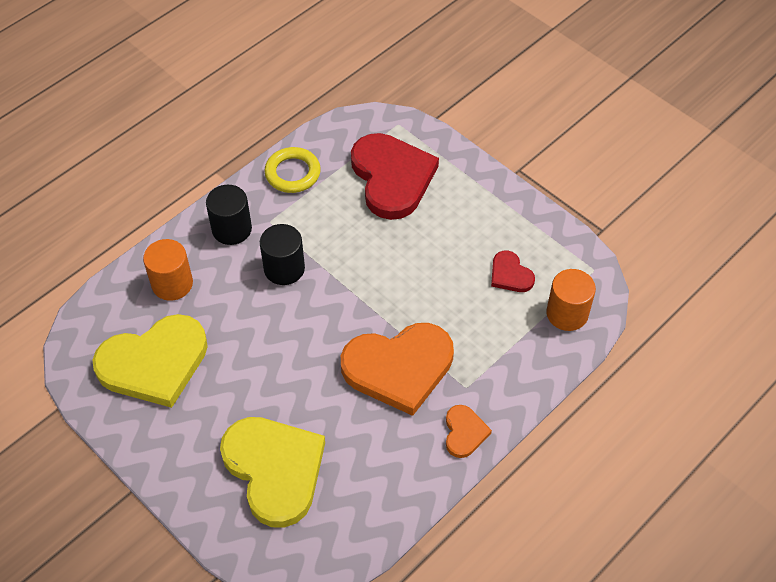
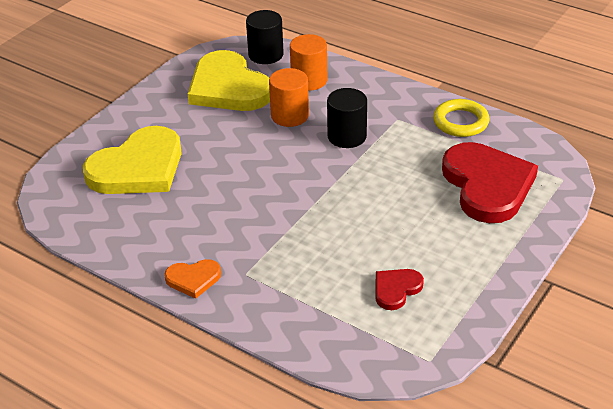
camera: 80 degrees right, 15 degrees down
black cylinder [206,185,252,245] -> black cylinder moved to [246,10,284,64]
orange heart [341,323,454,416] -> none
red heart [351,133,439,220] -> red heart turned 75 degrees counterclockwise [442,142,538,223]
orange cylinder [546,269,596,331] -> orange cylinder moved to [269,68,309,127]

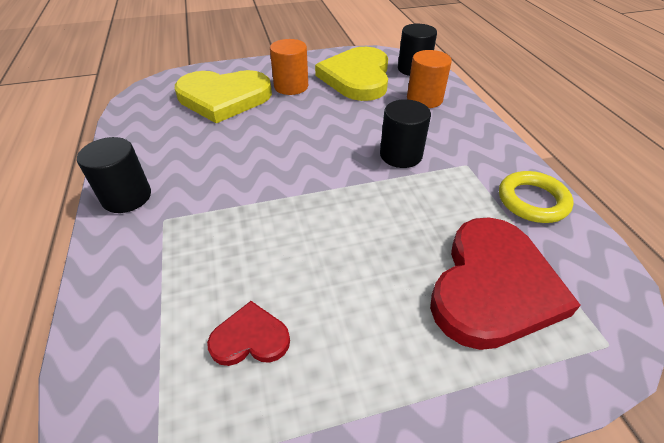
camera: 40 degrees right, 5 degrees up
orange heart [164,259,221,299] -> black cylinder [77,137,151,213]
orange cylinder [269,68,309,127] -> orange cylinder moved to [270,39,308,95]

